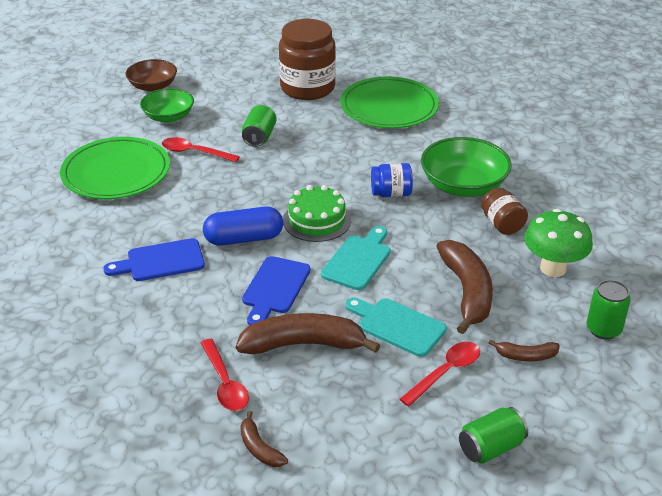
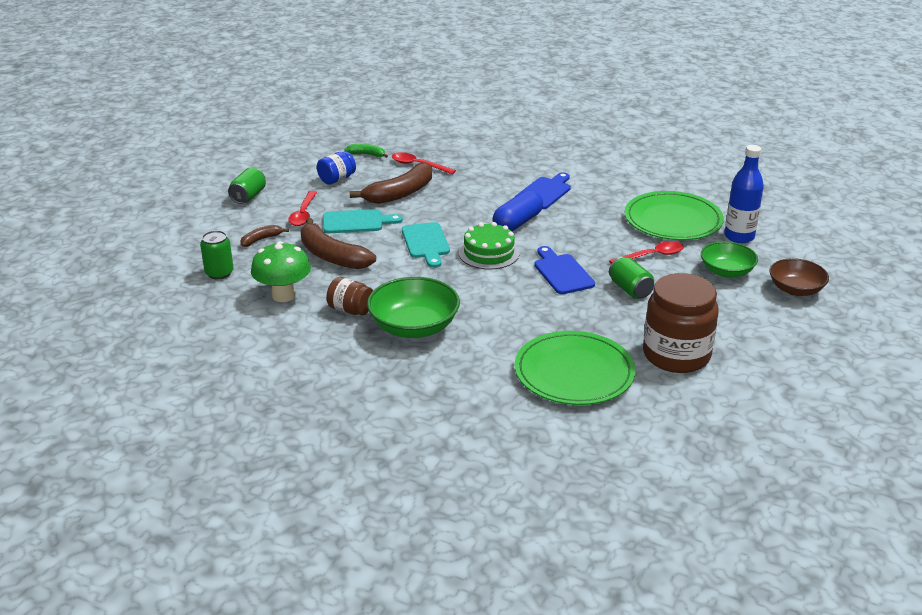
camera: 140 degrees right, 5 degrees down
brown banana [240,411,288,467] -> green banana [344,144,388,158]
blue cutting board [242,256,310,325] -> blue cutting board moved to [534,246,595,294]
blue jar [371,163,413,197] -> blue jar moved to [317,151,356,185]
none -> blue bottle [724,145,764,243]

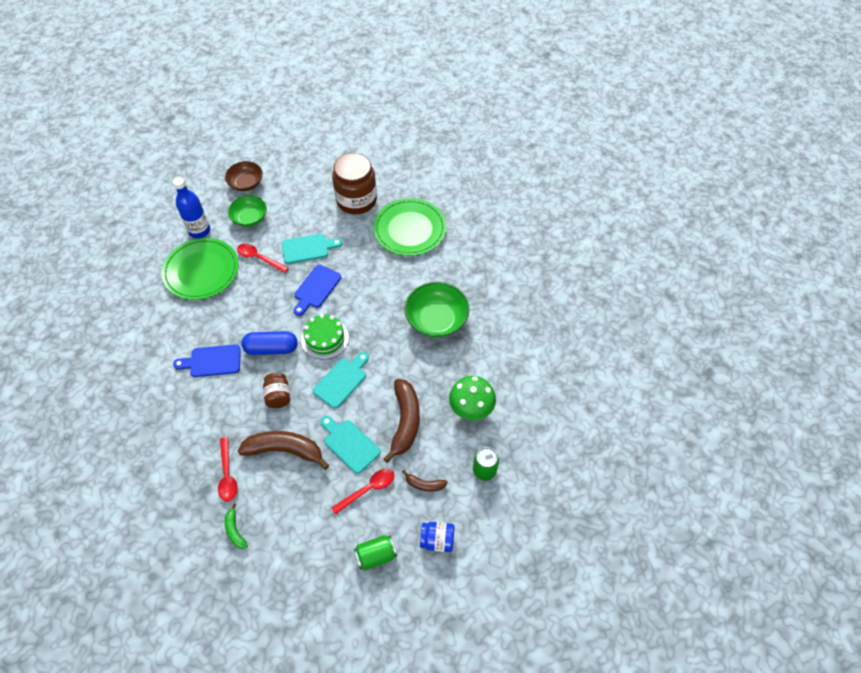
camera: 130 degrees left, 25 degrees up
blue jar [317,151,356,185] -> blue jar moved to [420,522,455,552]
brown jar [326,277,373,315] -> brown jar moved to [263,373,290,408]
green can [609,257,654,299] -> turquoise cutting board [282,234,342,264]

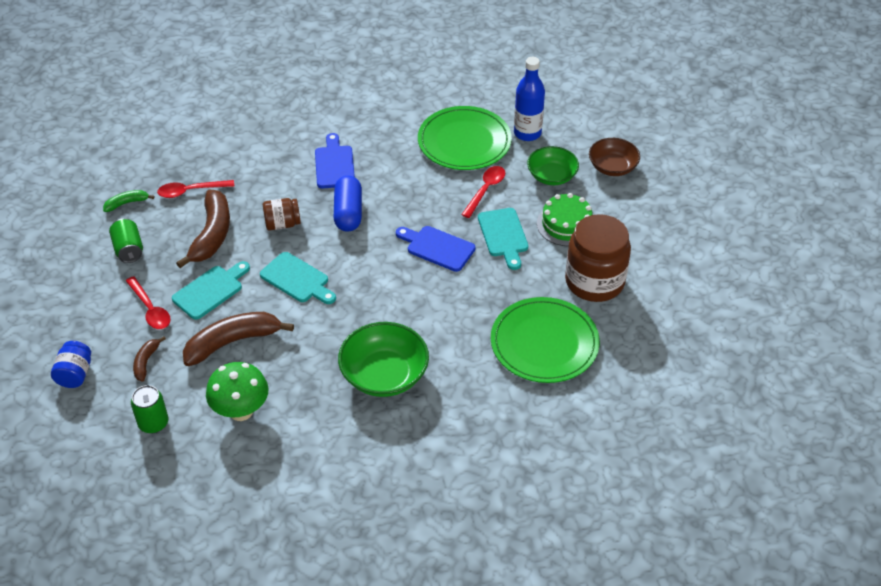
camera: 90 degrees right, 10 degrees down
green cake [301,314,349,360] -> green cake moved to [537,193,592,246]
green can [354,535,397,571] -> green can moved to [109,218,143,263]
brown banana [383,379,420,463] -> brown banana turned 150 degrees clockwise [183,312,294,366]

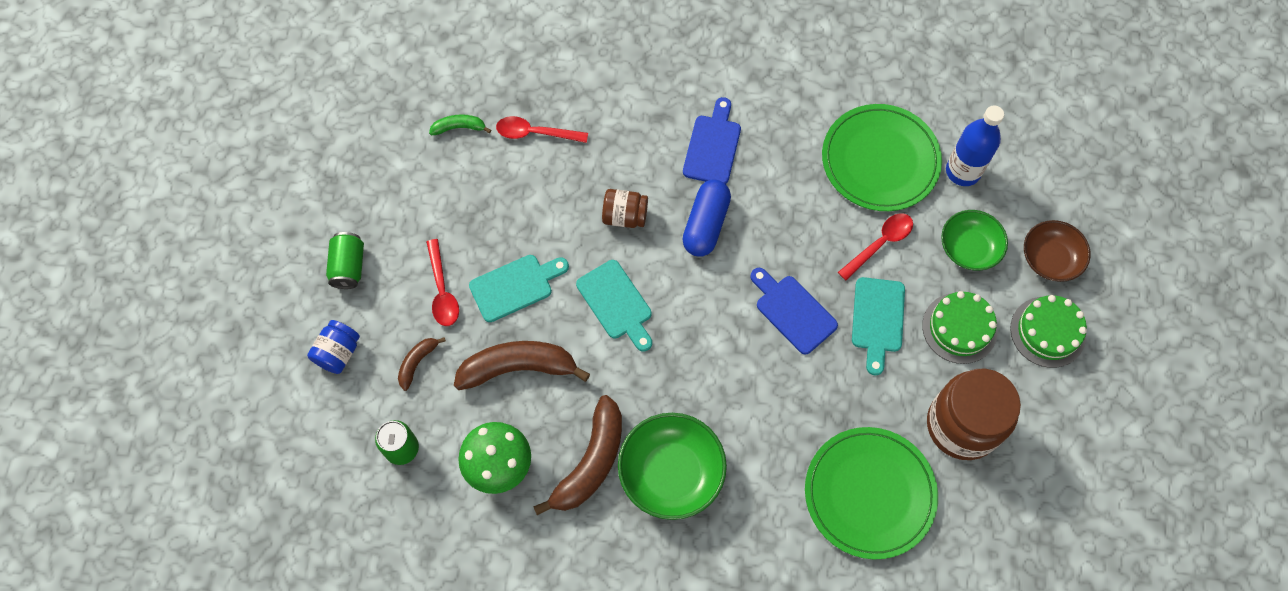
camera: 20 degrees right, 20 degrees up
green can [109,218,143,263] -> green can moved to [326,232,364,289]
brown banana [176,190,230,268] -> brown banana moved to [533,395,622,515]
none -> green cake [1010,295,1087,368]

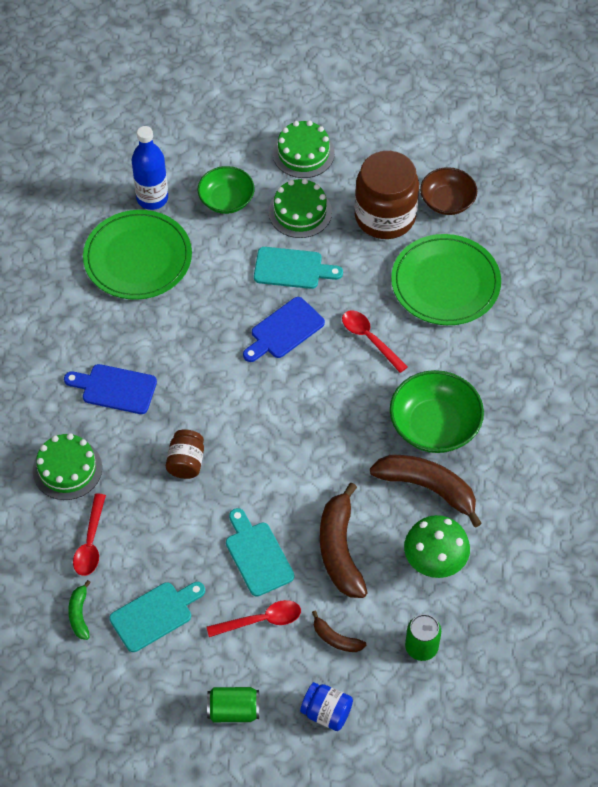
camera: 90 degrees left, 10 degrees down
turquoise cutting board [576,260,652,351] -> turquoise cutting board moved to [109,582,205,652]
blue capsule [682,179,731,257] -> none
red spoon [838,213,913,280] -> red spoon moved to [342,310,408,373]
brown bowl [1024,220,1091,282] -> brown bowl moved to [420,167,477,215]
none -> green cake [33,433,102,500]

